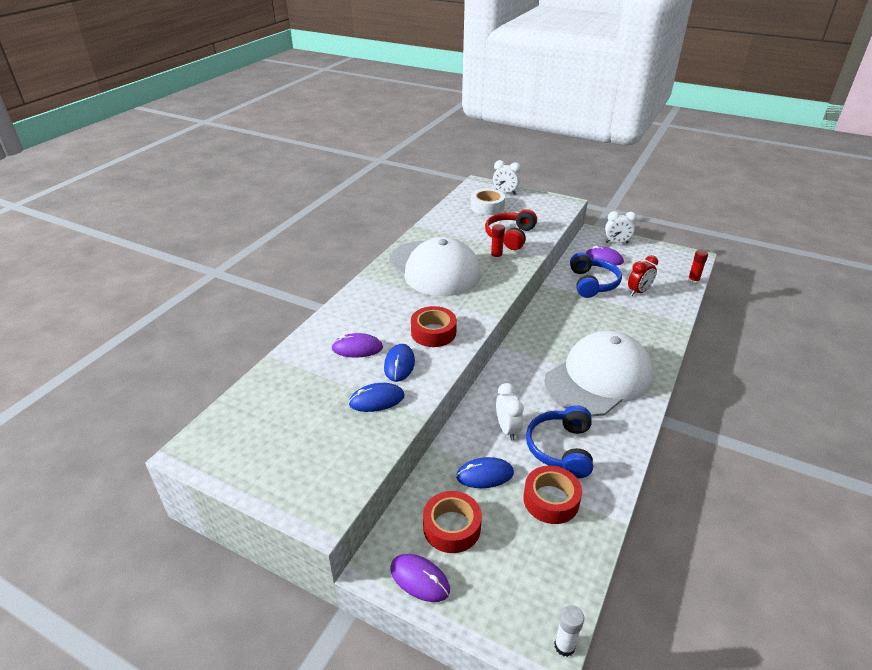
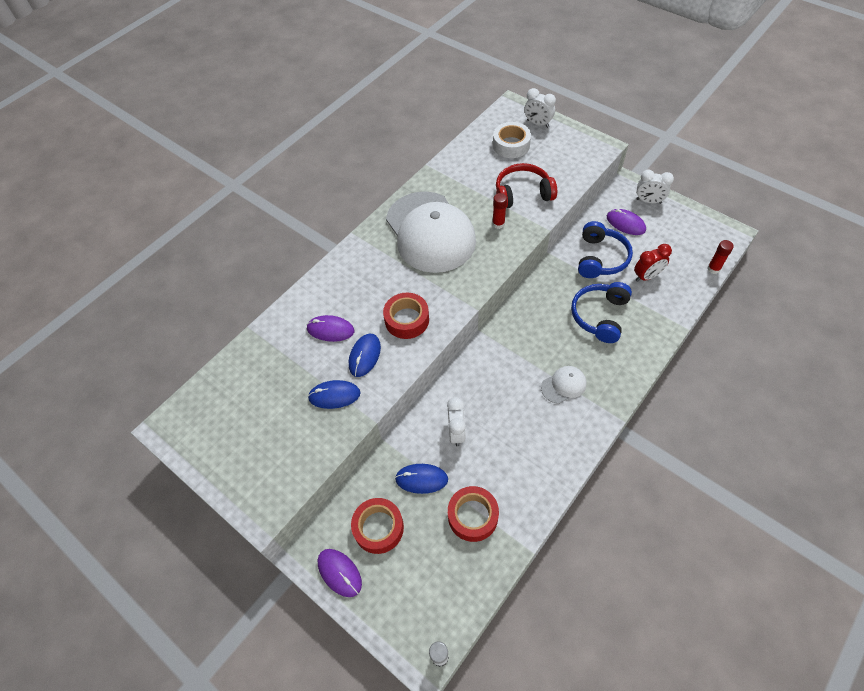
camera: 15 degrees right, 20 degrees up
red headphones [485,209,537,250] -> red headphones turned 45 degrees clockwise [496,163,557,208]
blue headphones [526,405,593,478] -> blue headphones moved to [571,282,632,343]
white cap [544,331,653,416] -> white cap [541,366,586,404], size x0.40

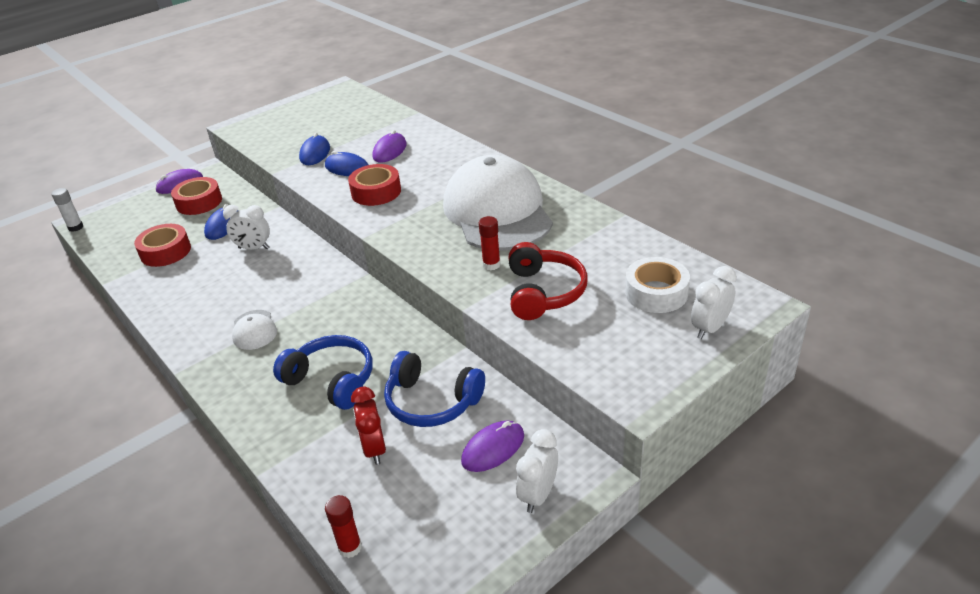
camera: 100 degrees right, 20 degrees down
white cap [386,191,476,273] -> white cap turned 90 degrees clockwise [443,155,553,251]

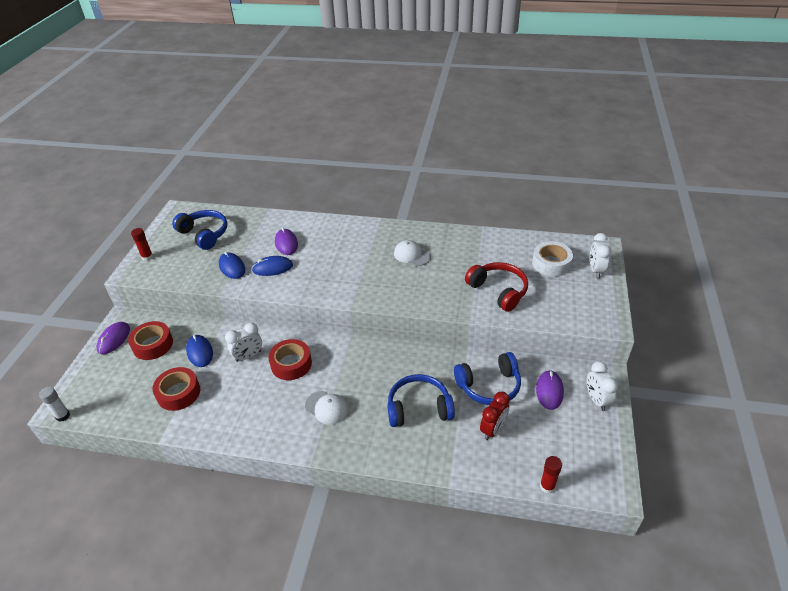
camera: 40 degrees left, 5 degrees up
red tape [348,164,401,206] -> red tape moved to [268,339,312,380]
red clock [351,387,386,465] -> red clock turned 90 degrees counterclockwise [480,392,510,440]
white cap [443,155,553,251] -> white cap [394,240,431,266], size x0.40
red glue stick [479,216,501,270] -> red glue stick moved to [131,228,153,261]
none -> blue headphones [172,210,227,250]

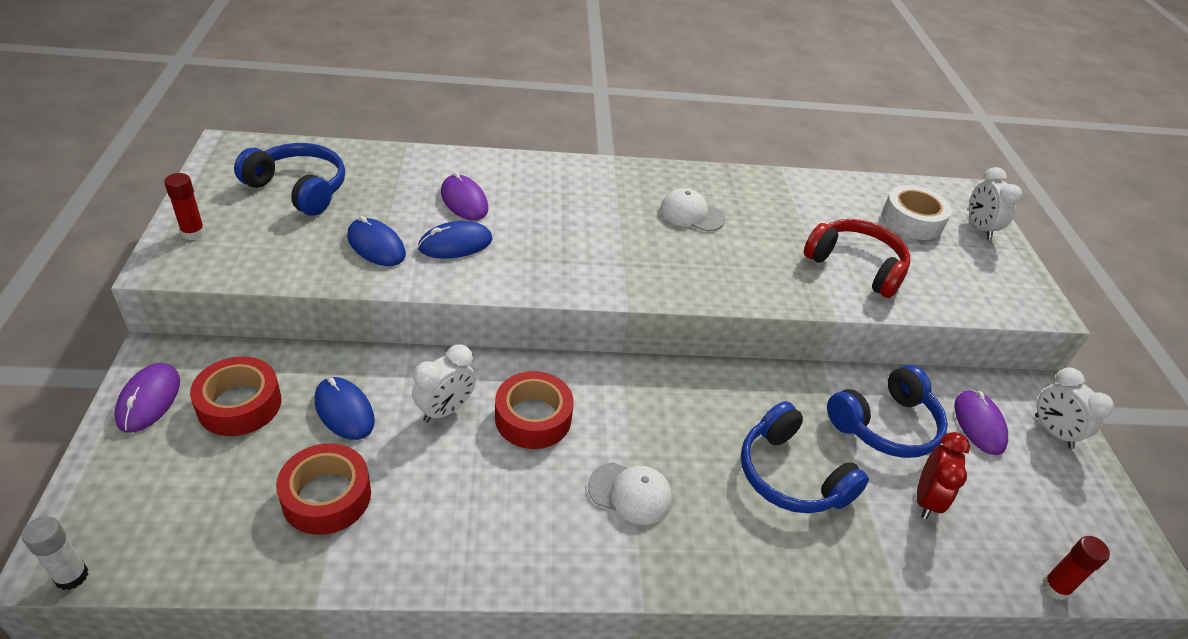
camera: 20 degrees left, 0 degrees up
blue headphones [387,374,455,427] -> blue headphones turned 105 degrees counterclockwise [741,401,869,513]

